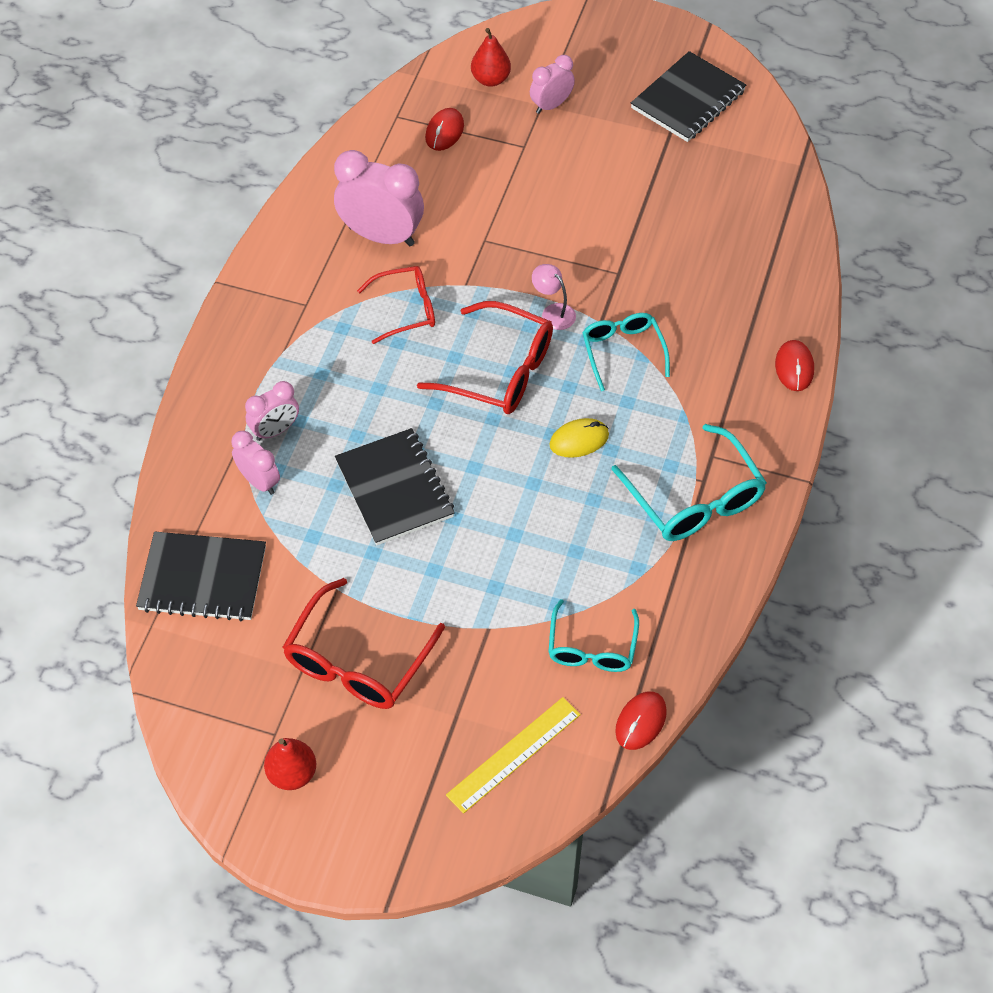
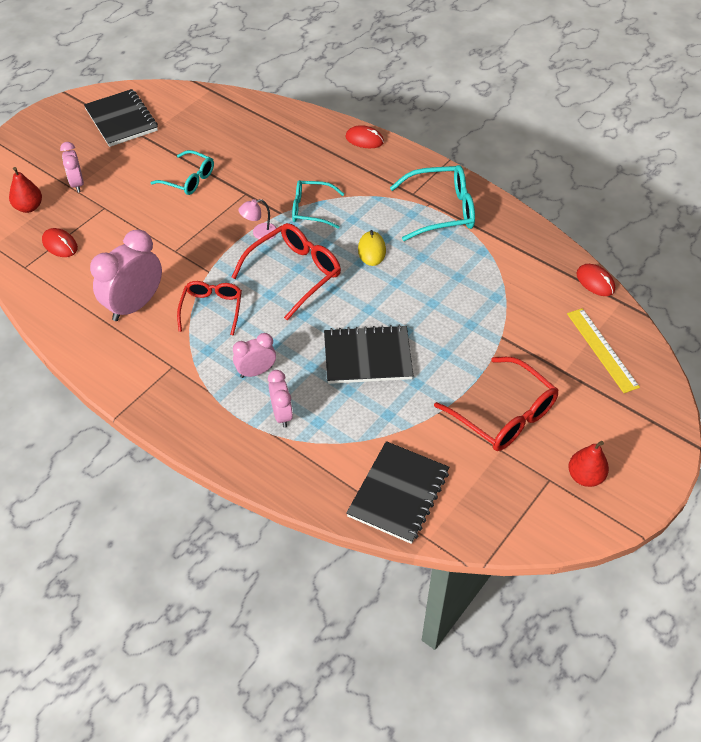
camera: 70 degrees left, 5 degrees down
pink clock [231,431,280,495] -> pink clock moved to [233,333,276,378]
turquoise glasses [548,599,639,672] -> turquoise glasses moved to [151,150,214,195]

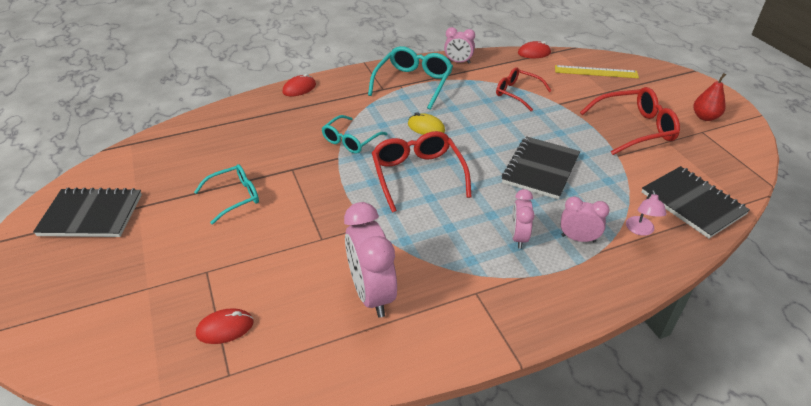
camera: 60 degrees left, 10 degrees down
red pear [9,167,42,213] -> none
pink clock [60,142,84,192] -> pink clock moved to [444,27,475,64]
red glasses [177,281,242,336] -> red glasses moved to [496,67,551,111]
pink lamp [238,199,277,240] -> pink lamp moved to [626,190,667,236]

